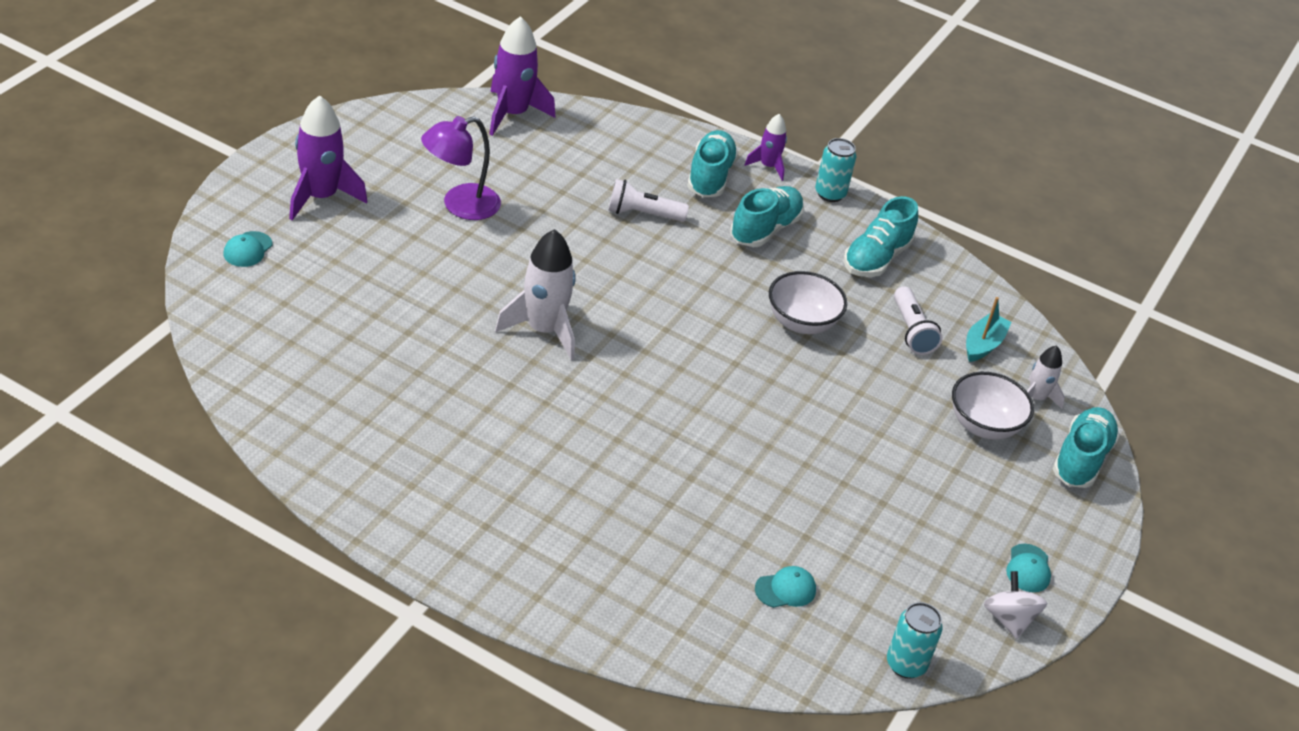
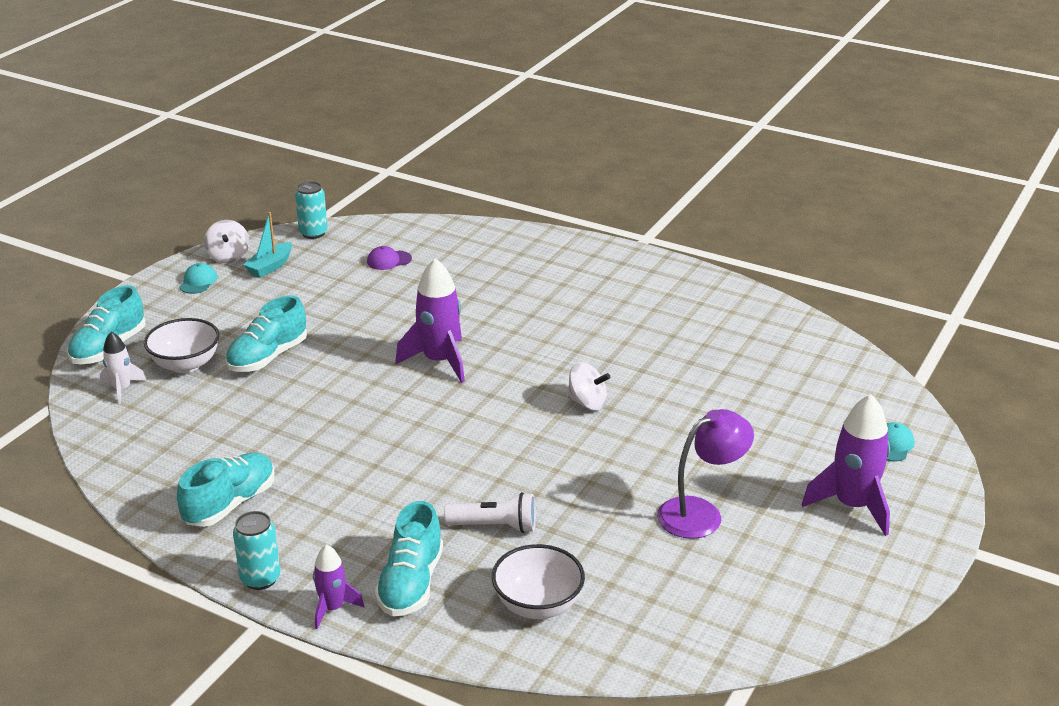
camera: 175 degrees left, 10 degrees down
purple rocket [489,16,555,136] -> purple rocket moved to [395,258,465,383]
white rocket [495,229,576,360] -> white spinning top [567,362,610,410]
turquoise shoe [730,186,804,247] -> turquoise shoe moved to [226,296,307,372]
turquoise cap [755,566,816,608] -> purple cap [367,246,412,270]
white bowl [769,271,847,334] -> white bowl moved to [492,544,585,619]
white flashlight [894,286,943,355] -> none
turquoise boat [966,297,1012,362] -> turquoise boat moved to [243,212,292,278]

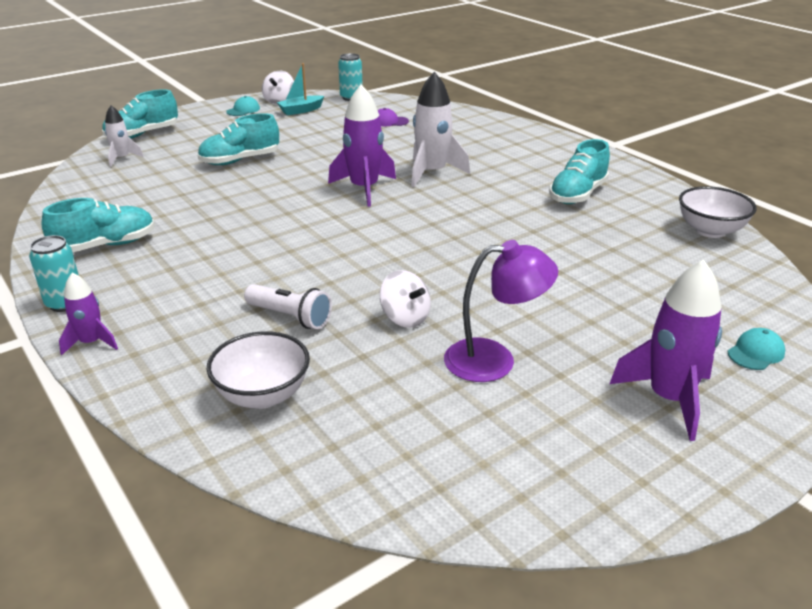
camera: 25 degrees right, 0 degrees up
white bowl [144,318,220,373] -> white bowl moved to [679,186,757,238]
turquoise shoe [374,501,443,616] -> turquoise shoe moved to [549,139,610,204]
white spinning top [567,362,610,410] -> white spinning top moved to [380,270,431,328]
none -> white rocket [411,72,470,187]

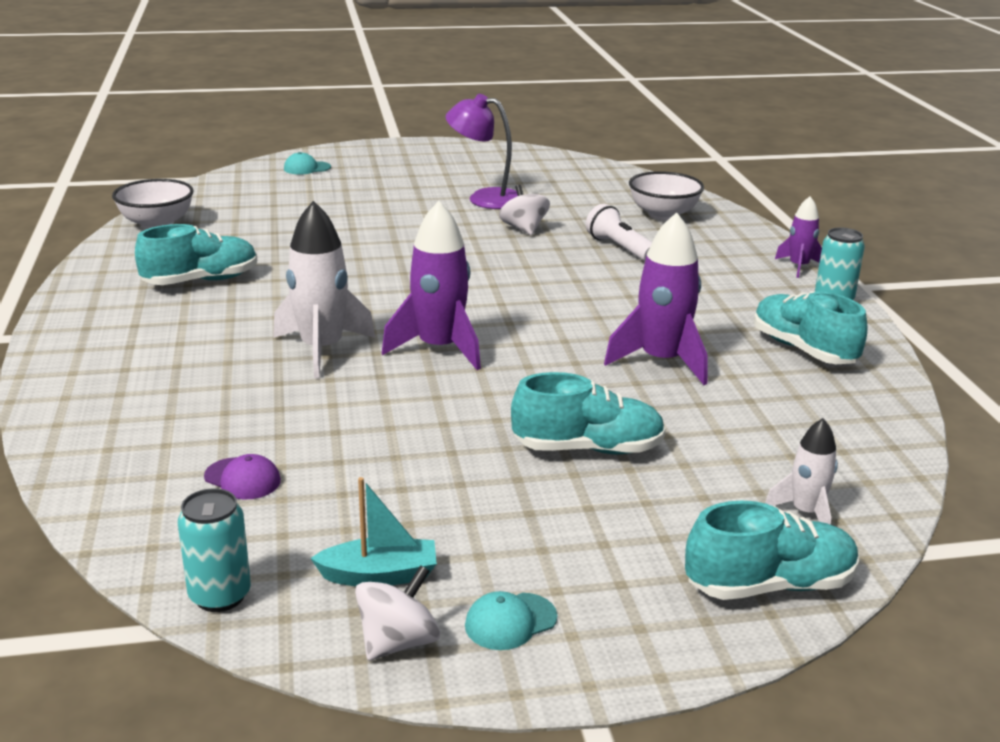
camera: 155 degrees left, 5 degrees down
turquoise shoe [42,198,155,252] -> turquoise shoe turned 60 degrees clockwise [754,291,867,364]
purple rocket [610,259,722,441] -> purple rocket moved to [604,212,708,385]

